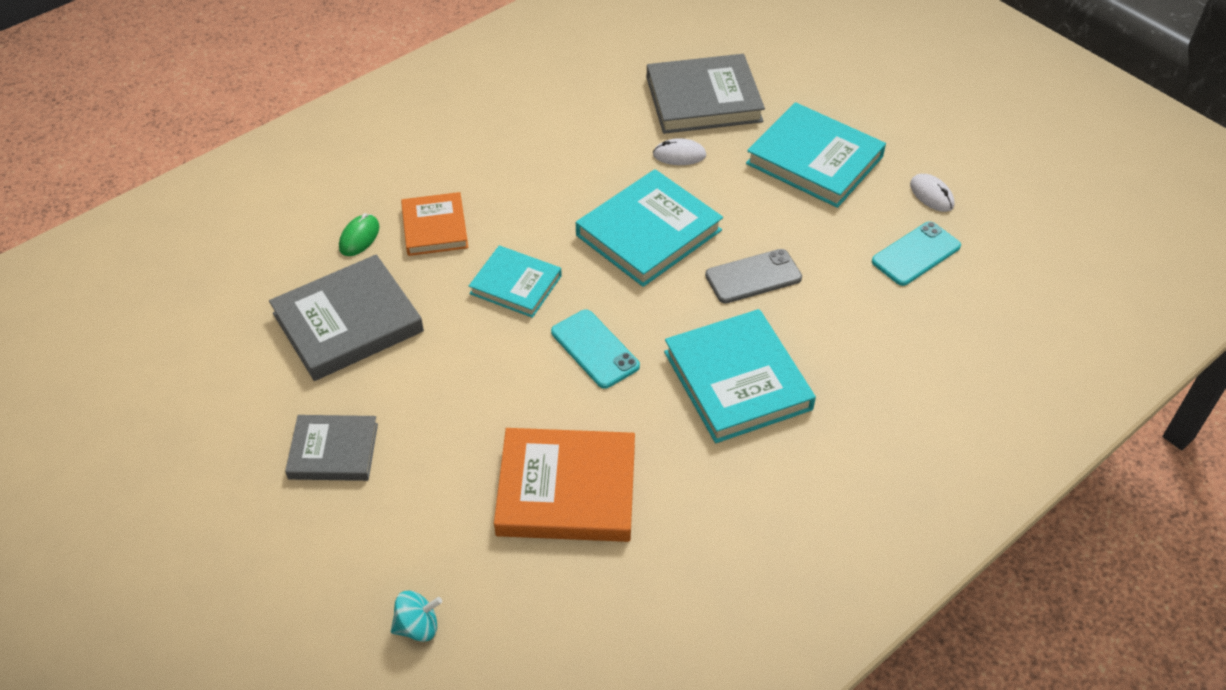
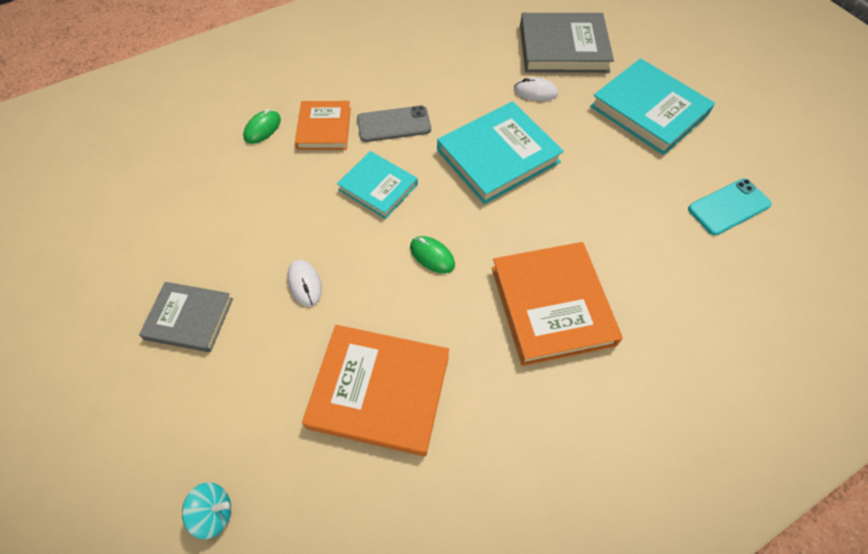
camera: 10 degrees right, 10 degrees up
grey book [269,254,424,381] -> none
turquoise phone [551,310,640,389] -> green mouse [410,236,455,273]
turquoise book [664,309,816,443] -> orange book [492,242,623,366]
grey phone [705,249,802,303] -> grey phone moved to [357,106,431,142]
white mouse [910,174,954,212] -> white mouse moved to [287,260,322,307]

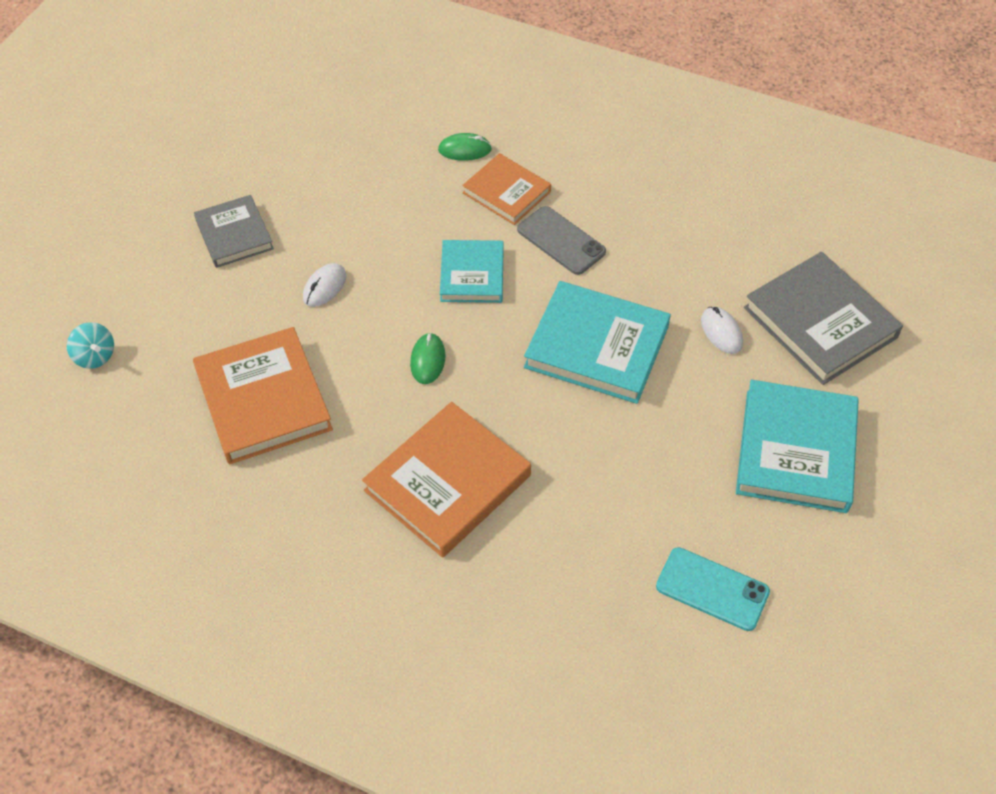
camera: 55 degrees right, 5 degrees down
orange book [295,101,351,150] -> orange book turned 75 degrees clockwise [462,153,551,225]

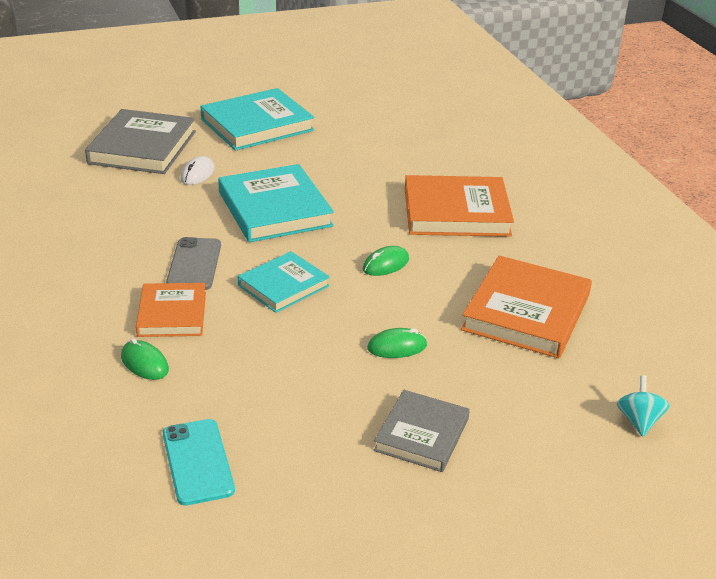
camera: 135 degrees left, 20 degrees down
white mouse [303,263,346,307] -> green mouse [367,328,427,358]
turquoise phone [656,547,770,631] -> turquoise phone moved to [163,419,235,506]

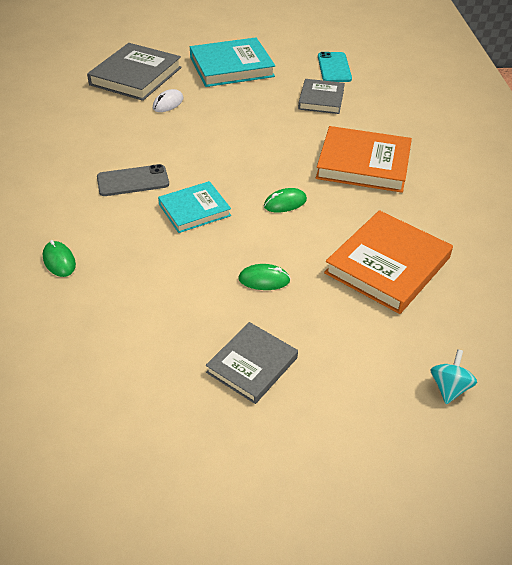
camera: 15 degrees right, 10 degrees up
orange book [136,283,206,337] -> none
turquoise phone [163,419,235,506] -> turquoise phone moved to [318,52,352,82]
grey phone [166,237,221,290] -> grey phone turned 60 degrees clockwise [97,164,169,196]
turquoise book [218,164,334,242] -> none
none -> grey book [298,79,345,114]

